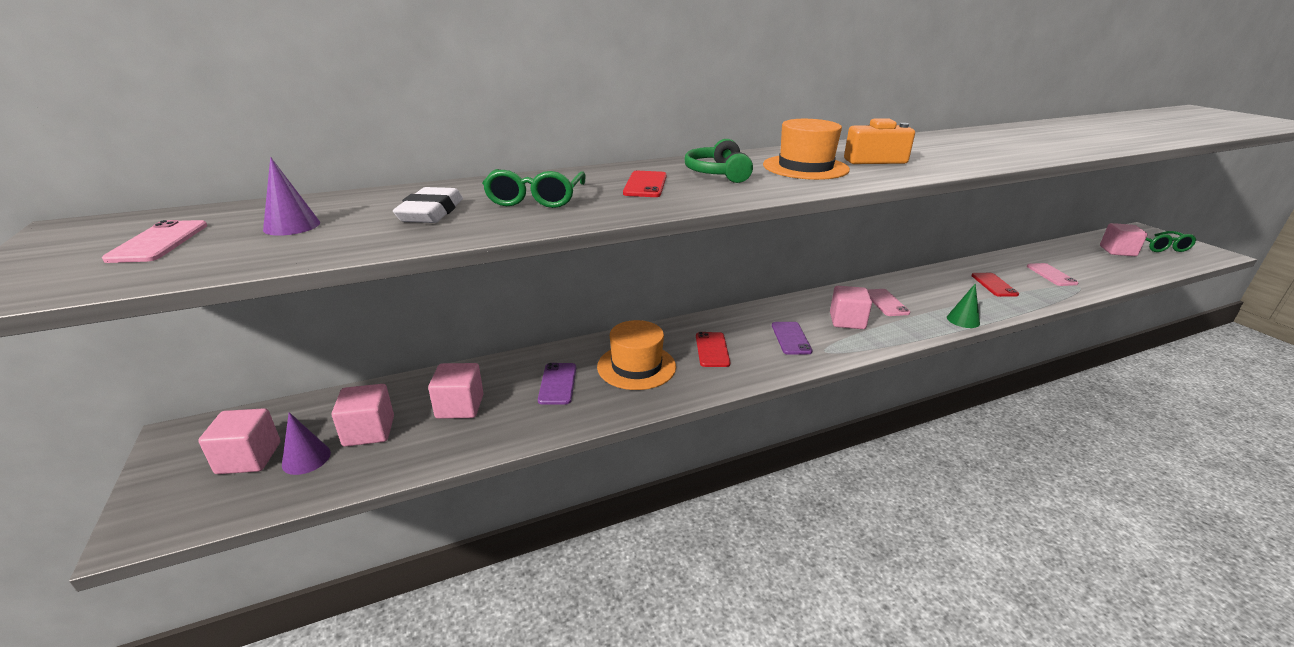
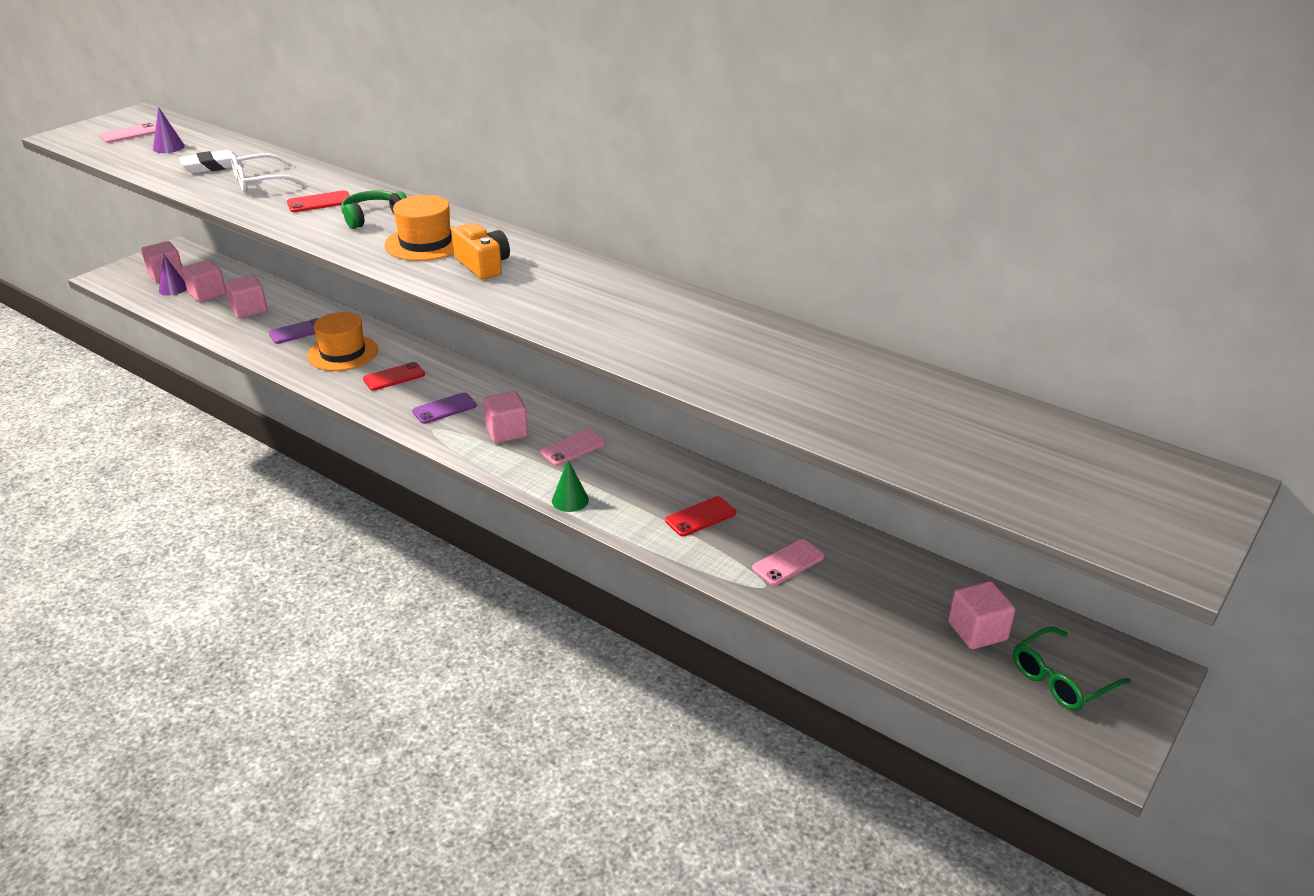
camera: 60 degrees right, 5 degrees up
green glasses [482,169,586,208] -> white glasses [230,153,305,192]

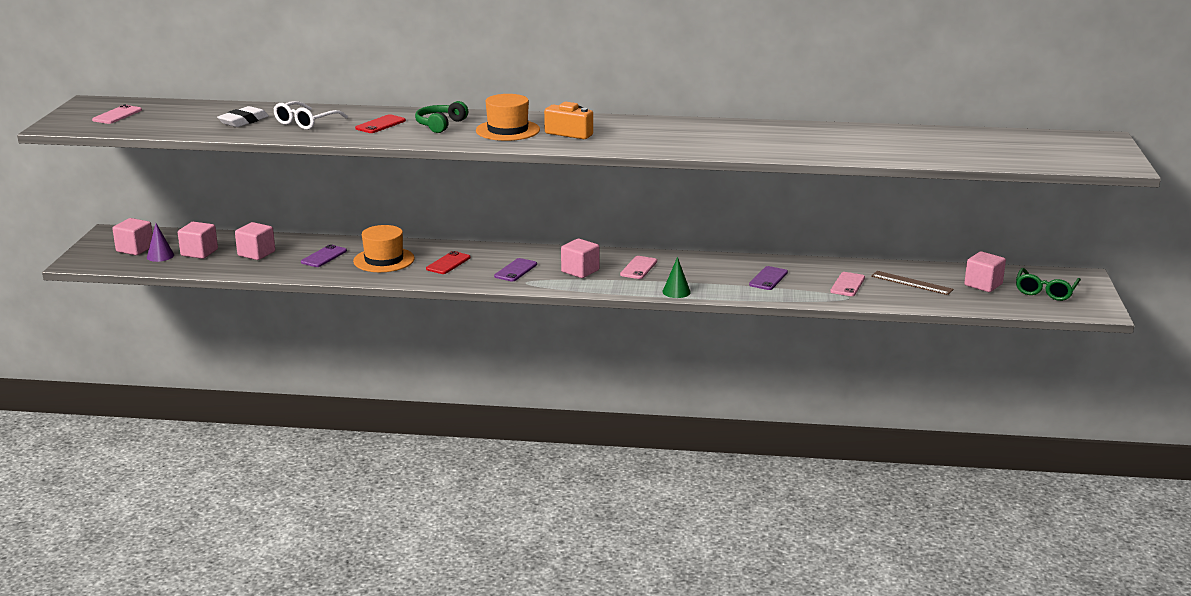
camera: 30 degrees left, 10 degrees down
purple cone [153,107,185,153] -> none
red phone [665,496,736,537] -> purple phone [749,266,788,290]
none -> brown ruler [871,271,954,295]

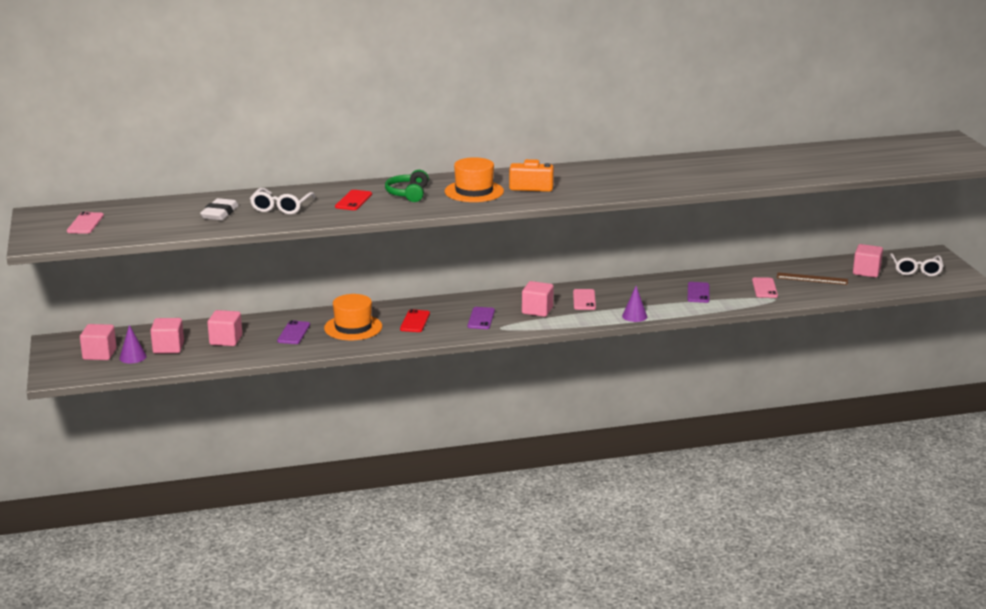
camera: 20 degrees left, 0 degrees up
green cone [662,257,691,298] -> purple cone [622,286,647,322]
green glasses [1016,268,1081,301] -> white glasses [890,253,944,276]

